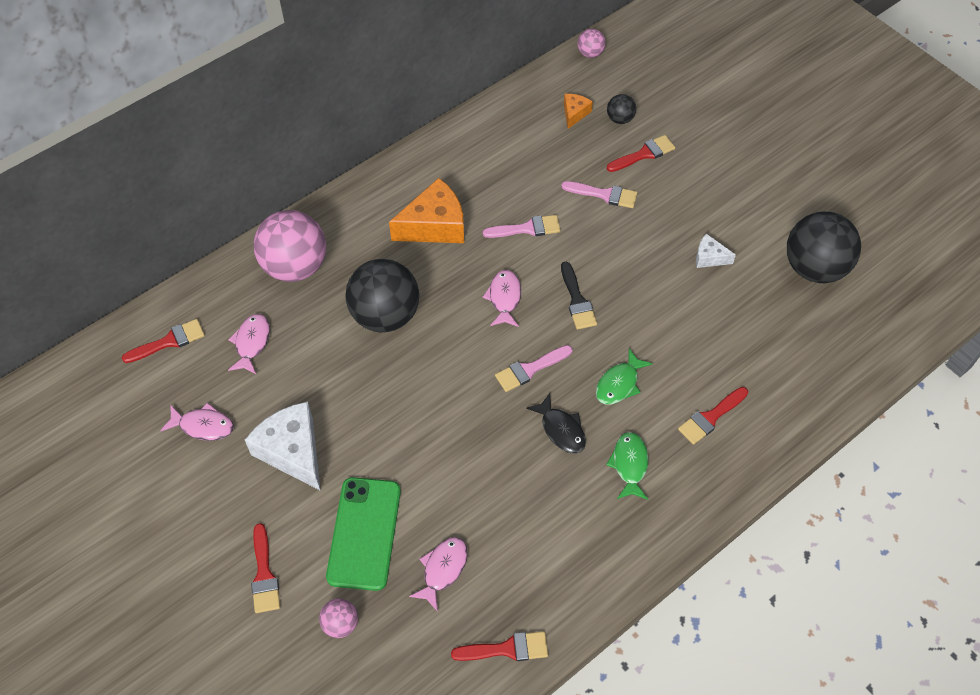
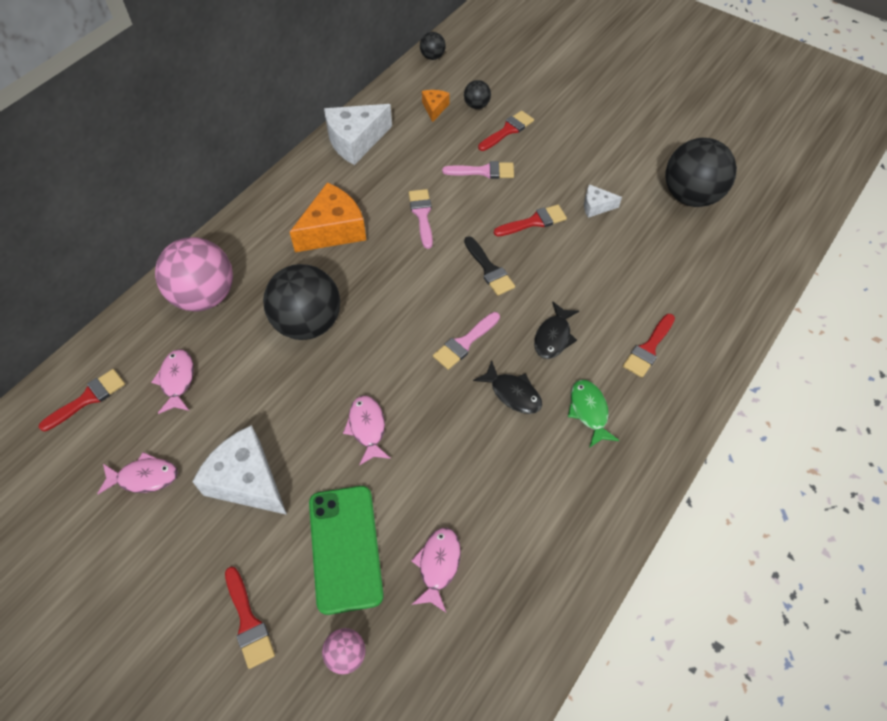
camera: 15 degrees left, 0 degrees up
red brush [451,631,548,661] -> red brush moved to [494,205,567,236]
pink fish [482,270,521,327] -> pink fish moved to [343,396,391,466]
pink brush [483,215,561,238] -> pink brush turned 75 degrees counterclockwise [408,189,433,249]
pink ball [577,29,606,58] -> black ball [420,32,446,60]
green fish [596,348,653,405] -> black fish [534,301,579,359]
none -> white cheese [324,104,392,165]

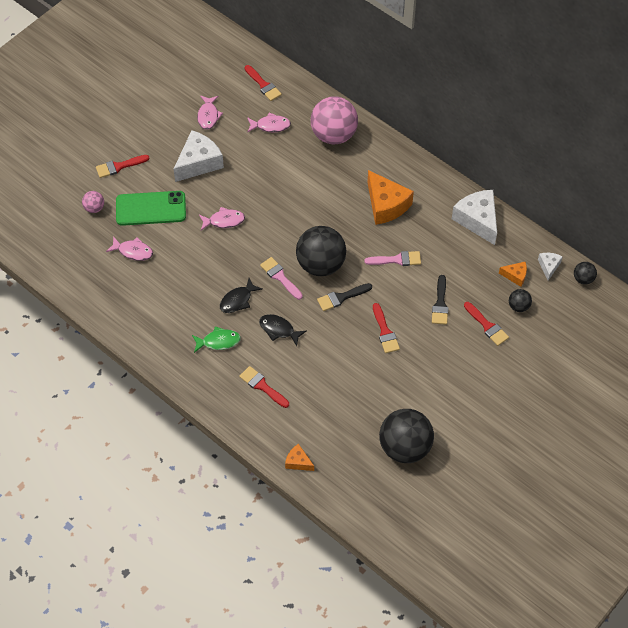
camera: 95 degrees right, 0 degrees up
black ball [263,264,340,340] -> black ball moved to [296,226,346,276]
pink brush [442,161,514,179] -> black brush [432,275,449,325]
white cheese [584,184,622,218] -> white cheese moved to [538,253,563,280]
none -> orange cheese [285,444,314,471]

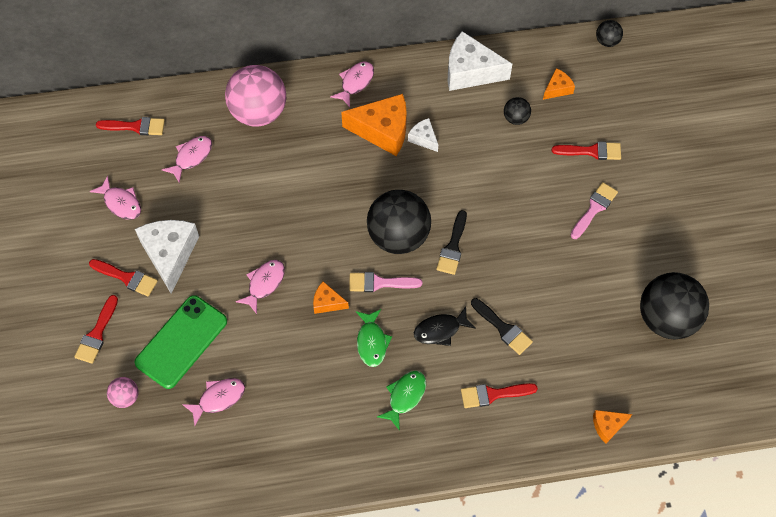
camera: 50 degrees left, 5 degrees up
black fish [220,278,263,313] -> green fish [356,309,392,367]
pink brush [364,251,421,266] -> pink brush moved to [571,182,618,239]
red brush [373,303,400,353] -> red brush moved to [89,259,158,297]
black brush [432,275,449,325] -> black brush moved to [471,298,533,355]
black ball [509,289,532,312] -> black ball moved to [504,97,531,125]
white cheese [538,253,563,280] -> white cheese moved to [408,118,438,152]
none -> orange cheese [313,281,349,314]
none -> pink fish [330,61,374,107]

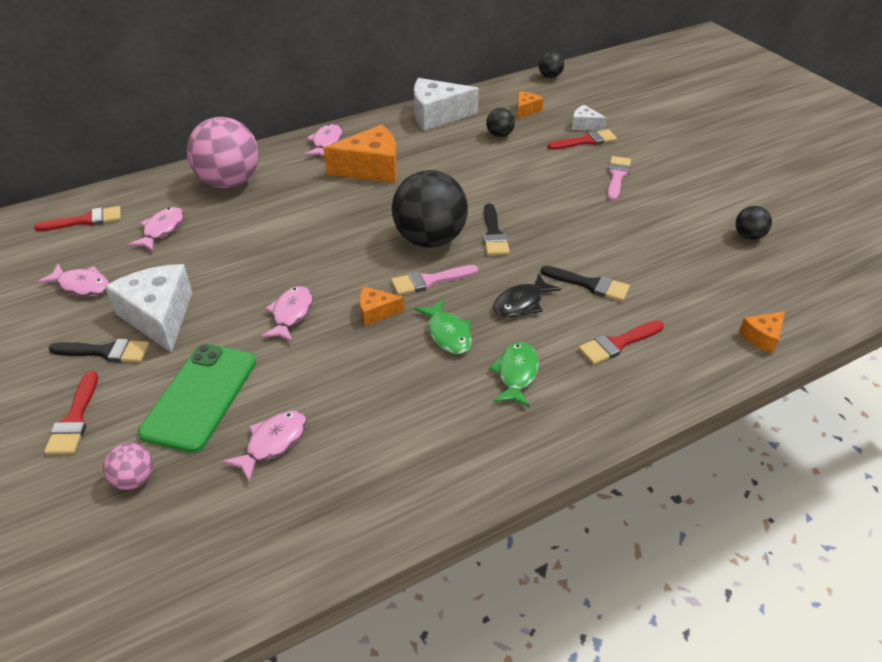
camera: 20 degrees left, 20 degrees down
red brush [89,259,158,297] -> black brush [49,339,149,363]
white cheese [408,118,438,152] -> white cheese moved to [572,105,607,131]
black ball [640,272,709,339] -> black ball [736,206,772,240], size x0.45

